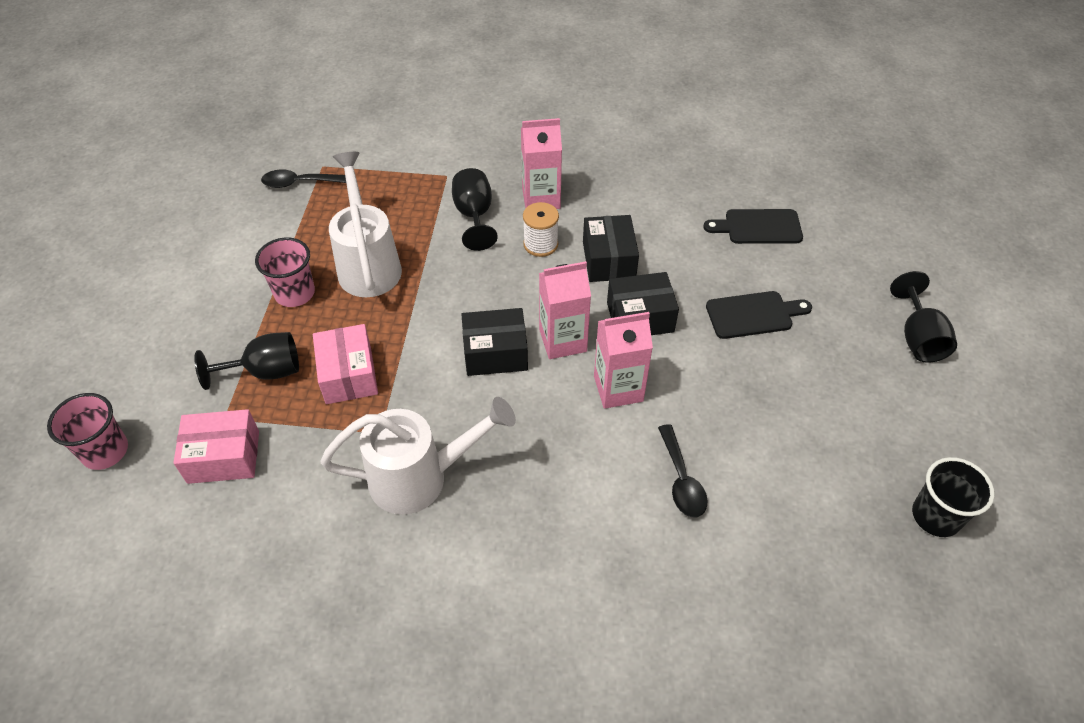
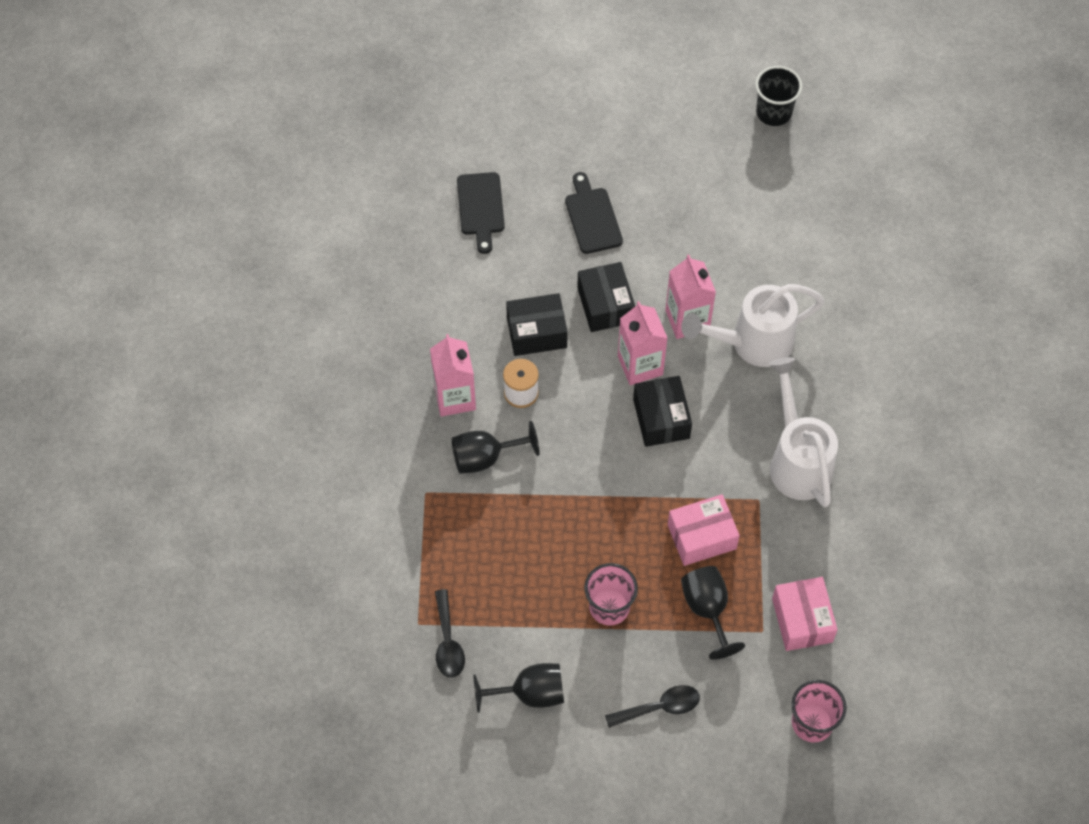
camera: 95 degrees left, 10 degrees up
white watering can [329,152,402,297] -> white watering can moved to [681,284,825,367]
black spoon [658,424,707,517] -> black spoon moved to [605,685,700,728]
black goblet [890,271,957,363] -> black goblet moved to [474,663,564,713]

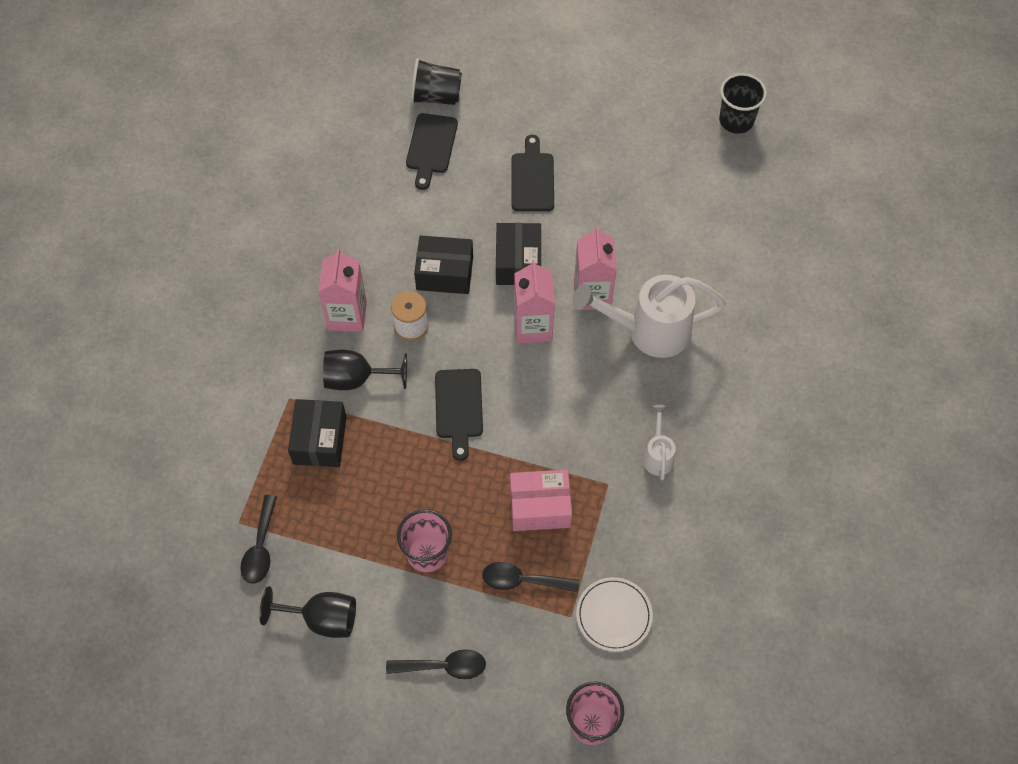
camera: 15 degrees right, 0 degrees up
black box [633,376,692,447] -> black box moved to [288,399,346,467]
black goblet [681,566,745,660] -> black spoon [482,562,579,592]
white watering can [769,357,838,507] -> white watering can [643,405,676,481], size x0.48
pink box [772,577,838,651] -> white plate [576,577,653,652]
none -> black cup [411,58,462,105]
none -> black cutting board [435,369,483,461]

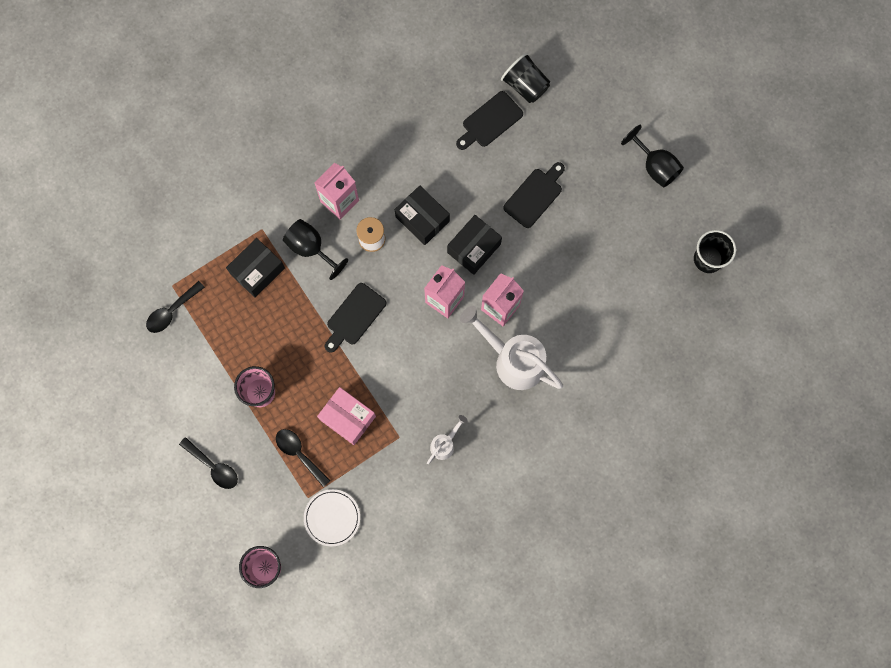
camera: 40 degrees right, 15 degrees up
black goblet [259,586,356,638] -> black goblet moved to [621,125,684,187]

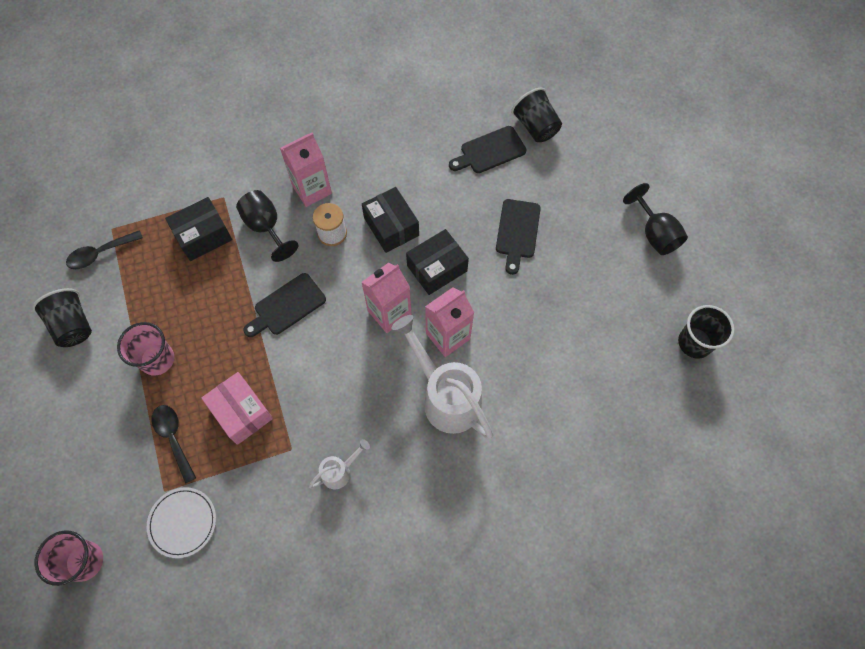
camera: 15 degrees right, 10 degrees down
black spoon [179,437,238,489] -> none
black cutting board [503,162,565,228] -> black cutting board turned 135 degrees clockwise [496,199,541,275]
none -> black cup [32,288,92,347]

